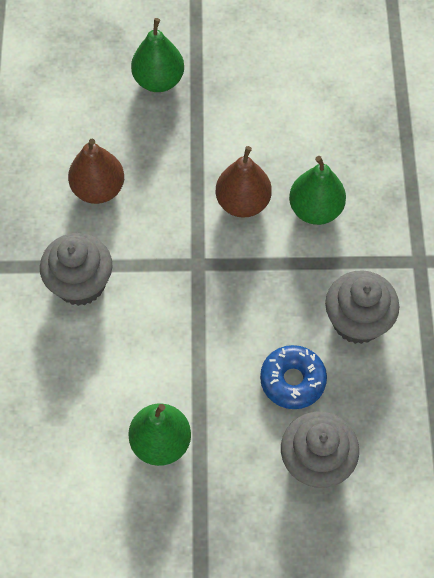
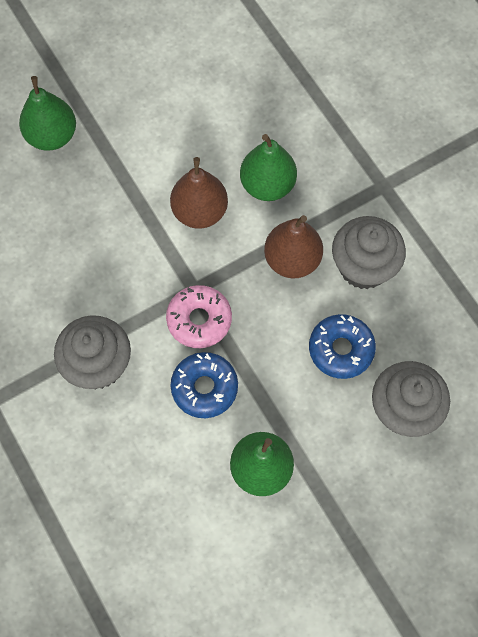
camera: 30 degrees left, 5 degrees up
brown pear [68,139,124,204] -> brown pear moved to [264,215,323,278]
none -> pink donut [166,285,232,348]
none -> blue donut [171,352,238,418]

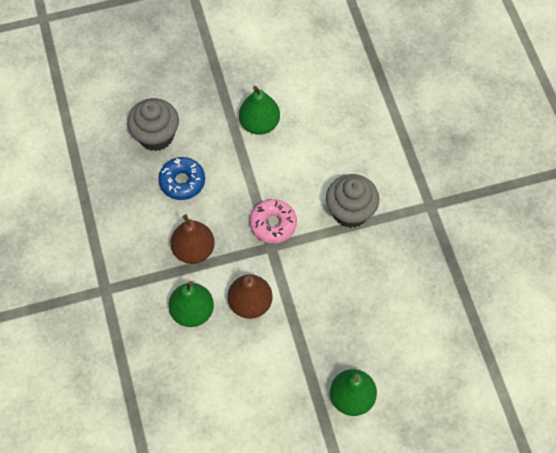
camera: 165 degrees left, 5 degrees down
blue donut [171,352,238,418] -> none
grey cupcake [332,216,406,289] -> none

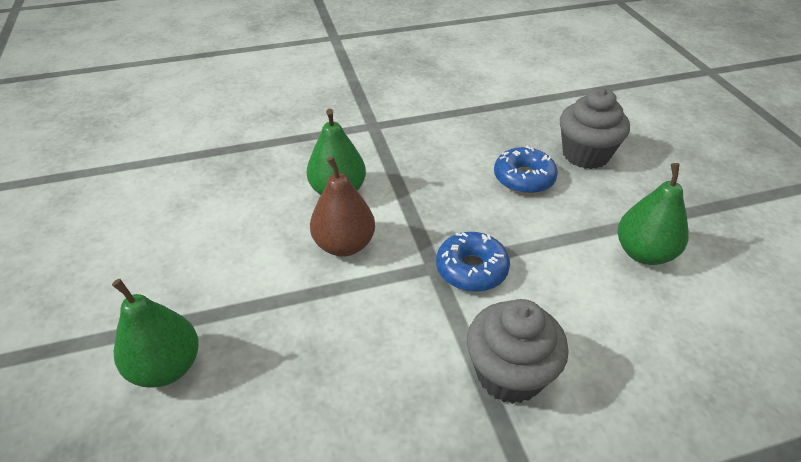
camera: 90 degrees right, 20 degrees down
brown pear [171,214,215,264] -> none
pink donut [249,199,297,244] -> blue donut [436,232,510,292]

